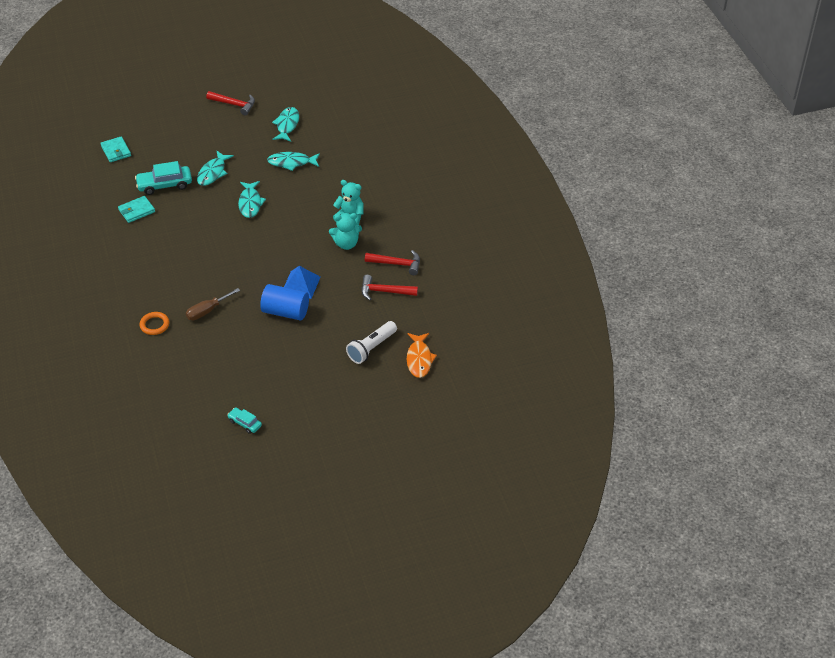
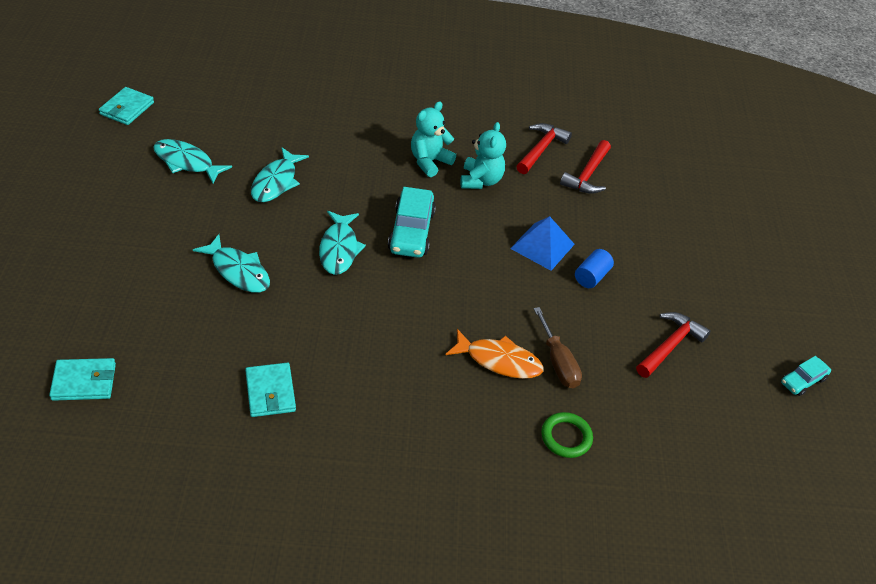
camera: 75 degrees left, 0 degrees up
turquoise car [135,161,192,195] -> turquoise car moved to [388,187,436,258]
orange ring [139,312,169,335] -> green ring [541,412,593,458]
red hammer [206,91,255,116] -> red hammer moved to [636,312,711,378]
turquoise fish [238,181,266,218] -> turquoise fish turned 75 degrees clockwise [319,211,366,275]
blue cylinder [260,284,309,321] -> blue cylinder [575,249,614,288], size x0.56
white flashlight [346,321,397,364] -> none
orange fish [407,333,437,378] -> orange fish moved to [445,329,544,379]
none -> turquoise wallet [99,87,154,125]

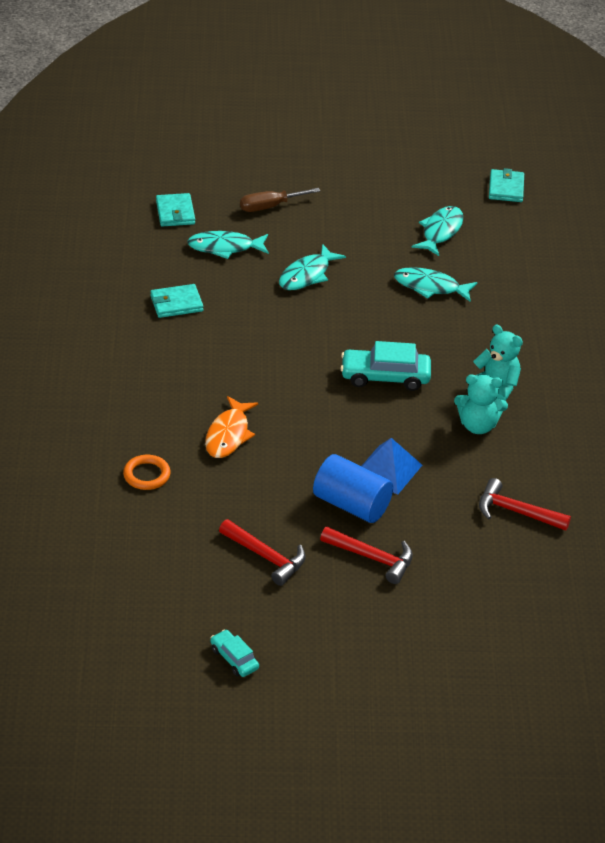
camera: 90 degrees right, 5 degrees down
turquoise wallet [99,87,154,125] -> turquoise wallet turned 75 degrees clockwise [489,168,524,202]
turquoise fish [319,211,366,275] -> turquoise fish moved to [187,231,269,259]
red hammer [516,123,572,174] -> red hammer moved to [320,527,413,584]
brown screwdriver [534,307,582,388] -> brown screwdriver moved to [240,188,320,212]
green ring [541,412,593,458] -> orange ring [123,455,171,490]
blue cylinder [575,249,614,288] -> blue cylinder [313,454,393,523], size x1.78

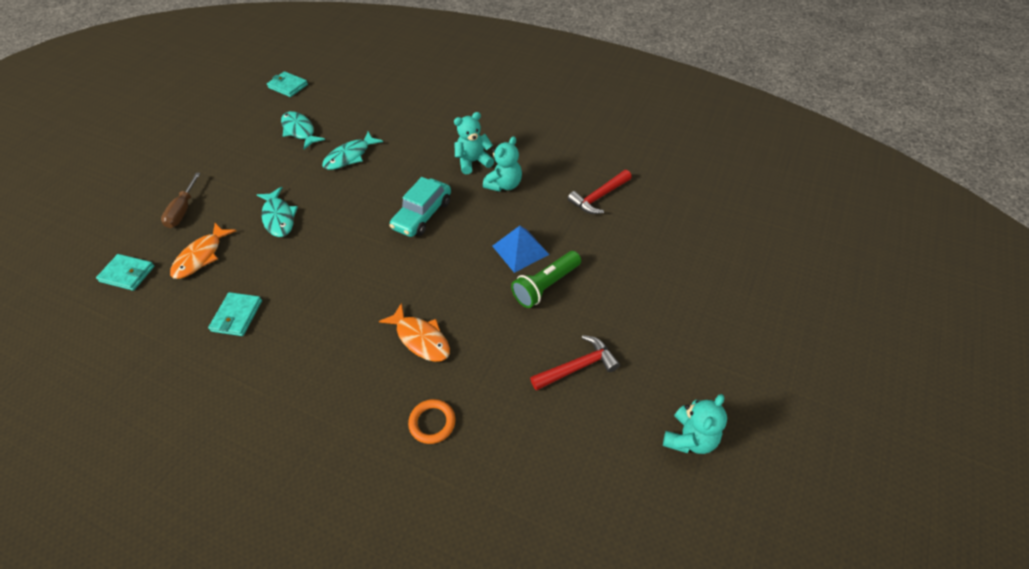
camera: 60 degrees left, 10 degrees up
turquoise fish [187,231,269,259] -> orange fish [170,223,236,279]
turquoise car [210,629,259,677] -> turquoise teddy bear [663,394,727,454]
blue cylinder [313,454,393,523] -> green flashlight [511,251,581,308]
red hammer [320,527,413,584] -> none

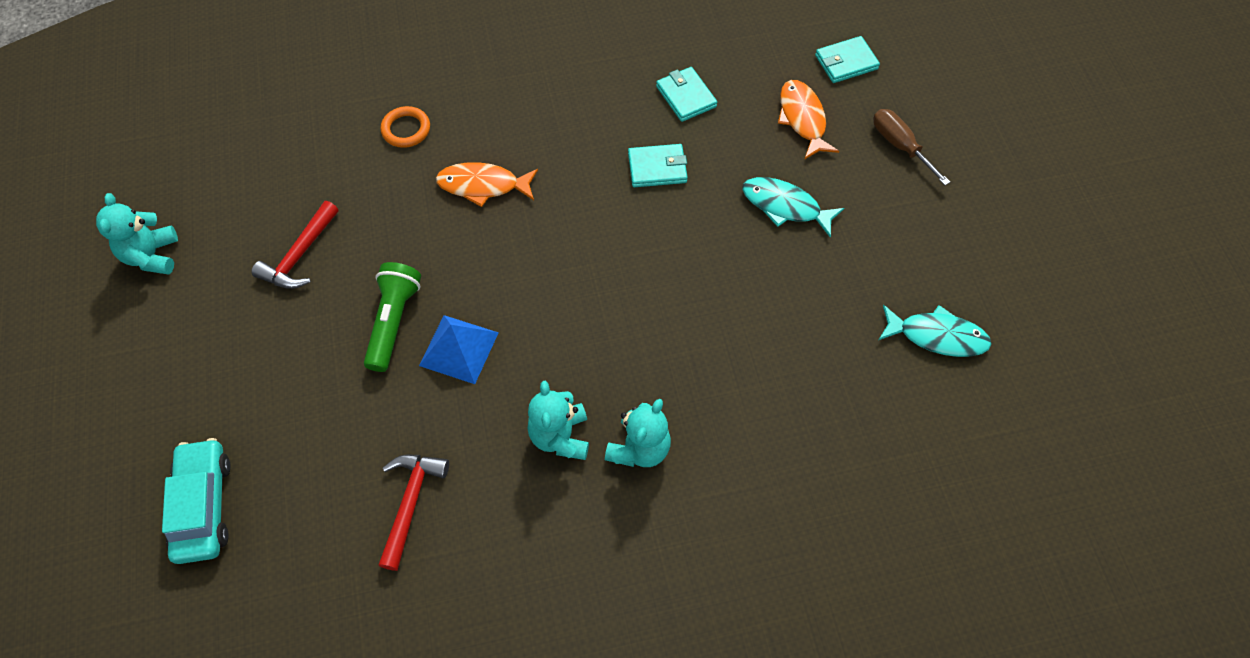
camera: 140 degrees right, 10 degrees up
turquoise wallet [267,71,308,97] -> turquoise wallet moved to [628,144,688,187]
turquoise fish [322,131,383,170] -> none
turquoise car [390,177,451,237] -> turquoise car moved to [162,438,231,564]

